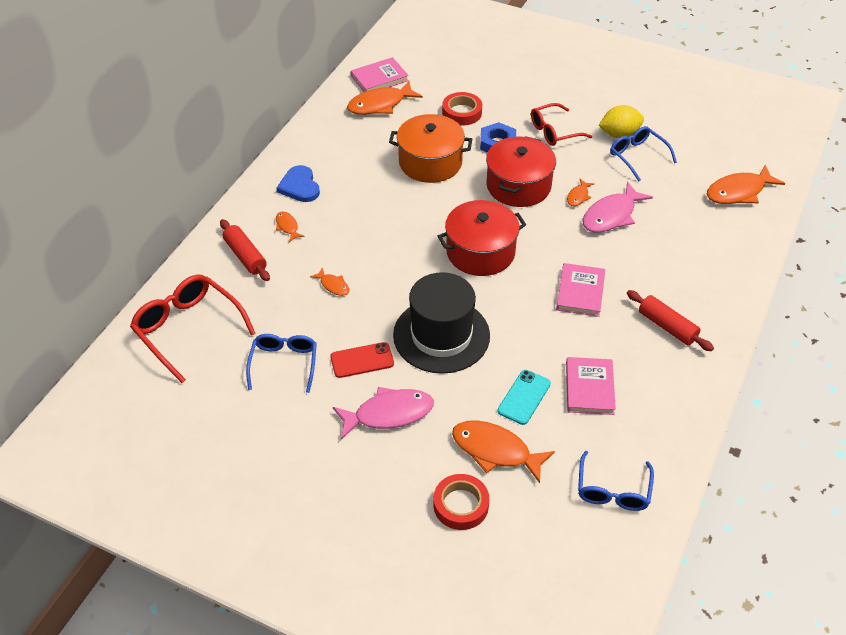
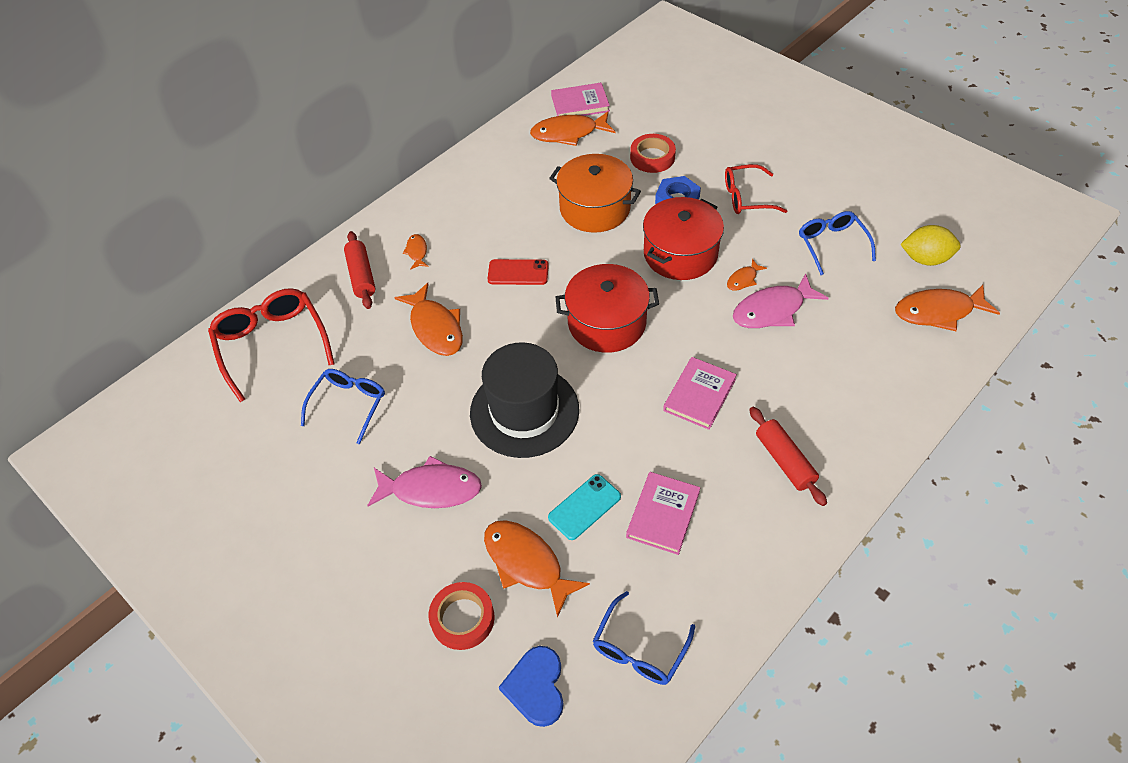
camera: 20 degrees right, 5 degrees up
blue heart [276,165,320,202] -> blue heart moved to [499,646,564,727]
orange fish [310,267,349,296] -> orange fish [394,283,463,356], size x2.00
red phone [330,342,394,378] -> red phone moved to [487,259,549,285]
yellow lemon [599,105,644,138] -> yellow lemon moved to [900,225,961,266]

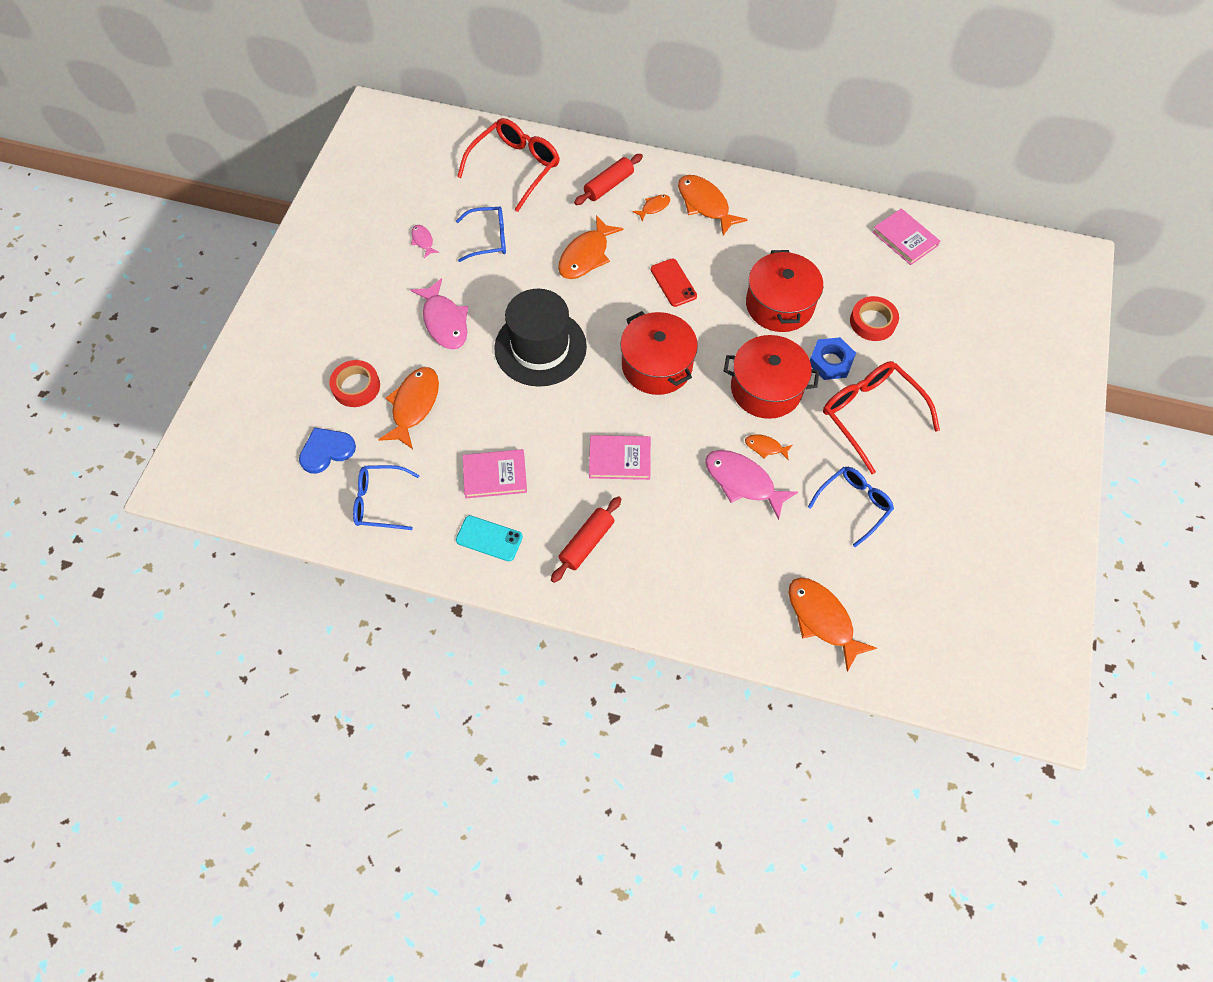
camera: 60 degrees right, 10 degrees up
orange fish [530,111,616,146] -> orange fish moved to [678,175,748,236]
turquoise phone [548,474,621,540] -> turquoise phone moved to [456,515,523,561]
orange pot [549,154,641,233] -> red pot [746,250,823,332]
red glasses [725,164,787,214] -> red glasses [823,361,940,474], size x1.52
yellow lemon [900,225,961,266] -> none
none -> pink fish [411,225,439,258]

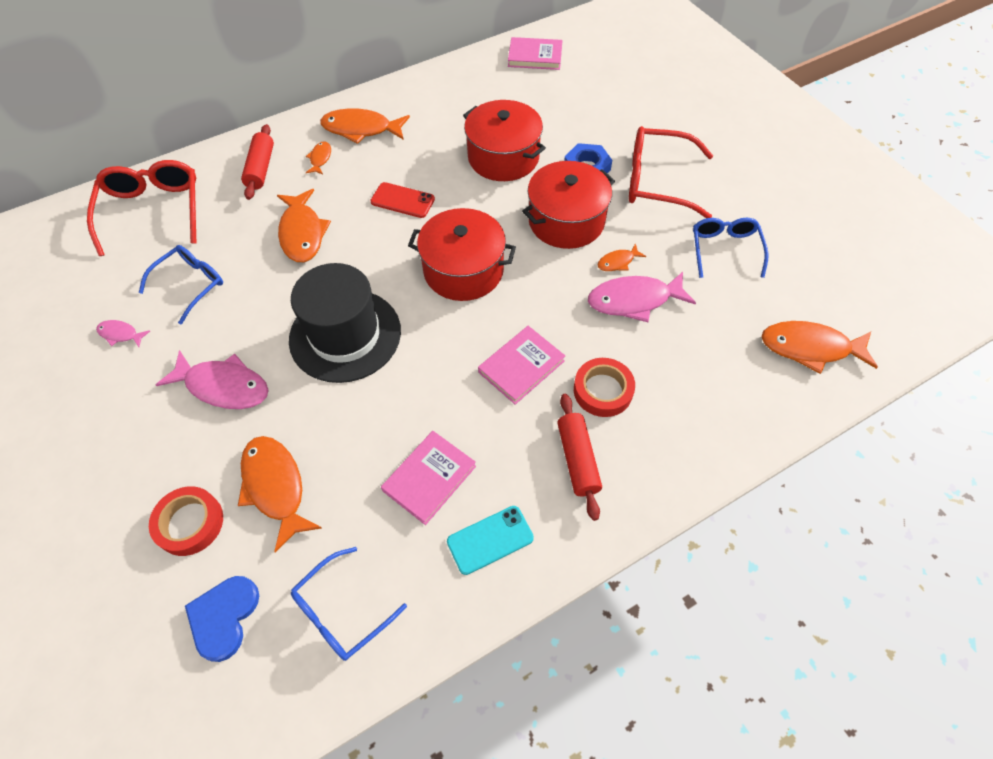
camera: 45 degrees left, 5 degrees down
red tape [850,296,899,341] -> red tape moved to [574,358,635,417]

